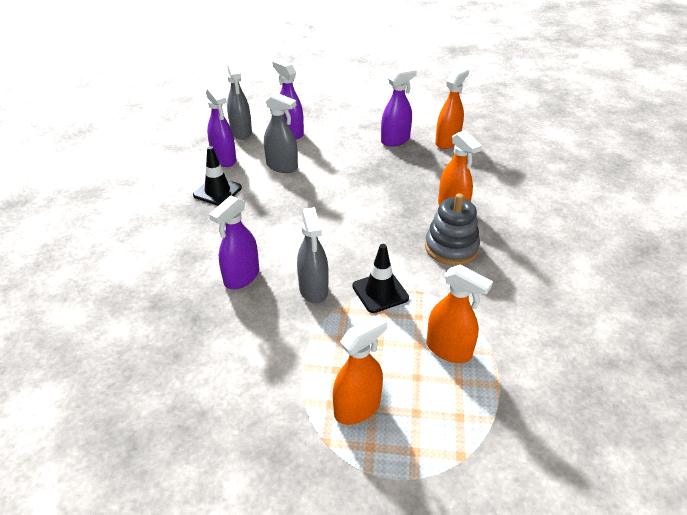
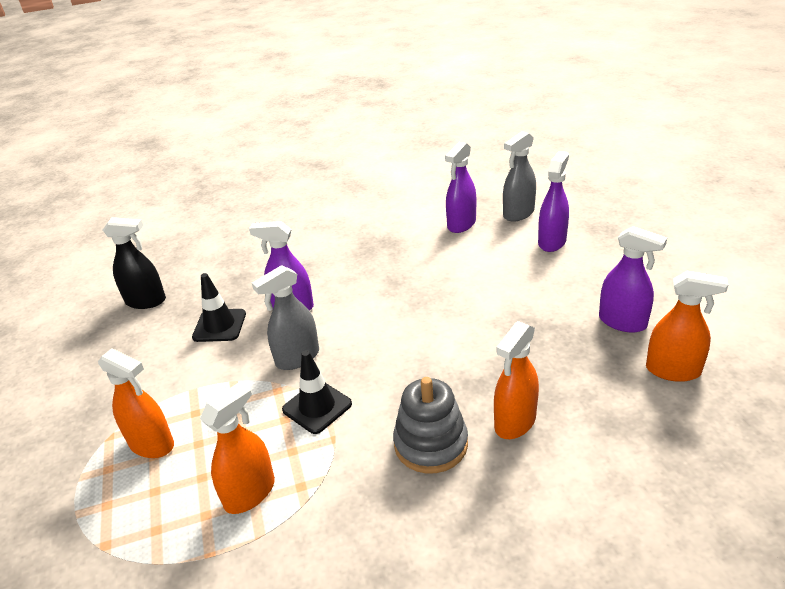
camera: 70 degrees right, 5 degrees down
black traffic cone [193,146,242,206] -> black traffic cone moved to [192,273,246,342]
grey spray bottle [264,92,298,173] -> none
orange spray bottle [427,265,493,363] -> orange spray bottle turned 150 degrees counterclockwise [200,381,275,514]
none -> black spray bottle [103,217,166,309]

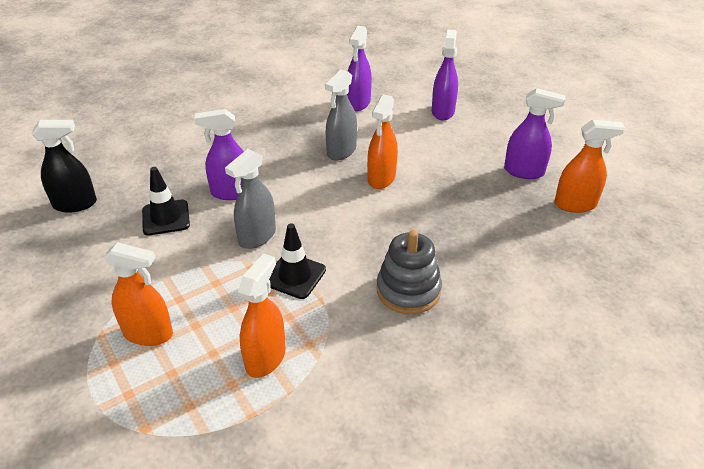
camera: 20 degrees left, 5 degrees up
orange spray bottle [494,321,539,439] -> orange spray bottle moved to [367,94,398,189]
grey spray bottle [503,131,536,222] -> grey spray bottle moved to [325,69,357,161]

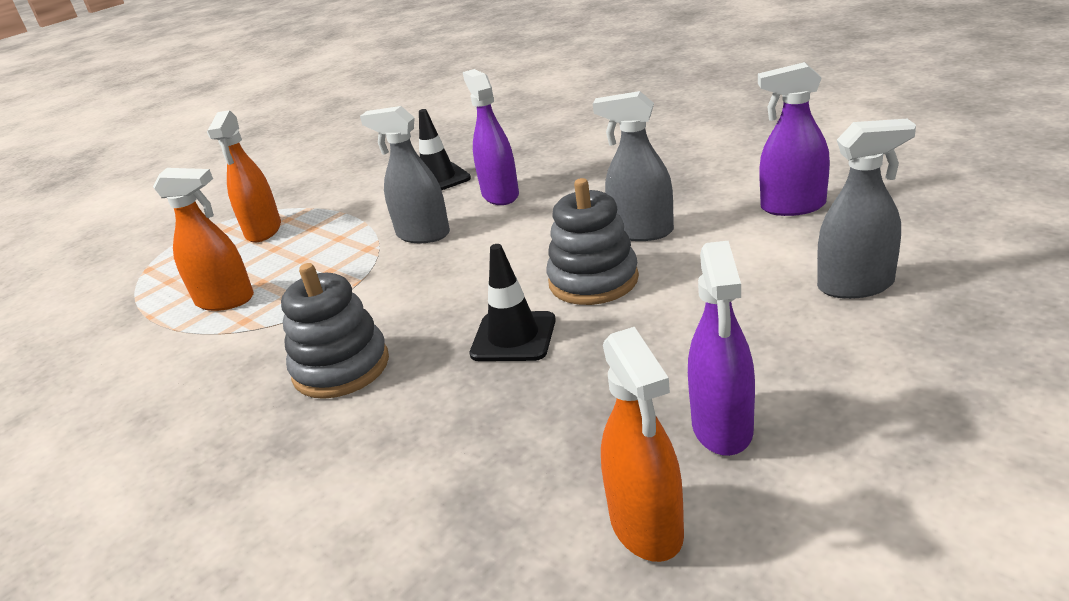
camera: 80 degrees right, 10 degrees down
black spray bottle [32,120,97,213] -> none
black traffic cone [269,223,326,299] -> black traffic cone moved to [469,244,556,361]
orange spray bottle [367,94,398,189] -> grey stacking toy [546,178,639,305]
purple spray bottle [432,29,458,120] -> grey spray bottle [817,119,916,299]

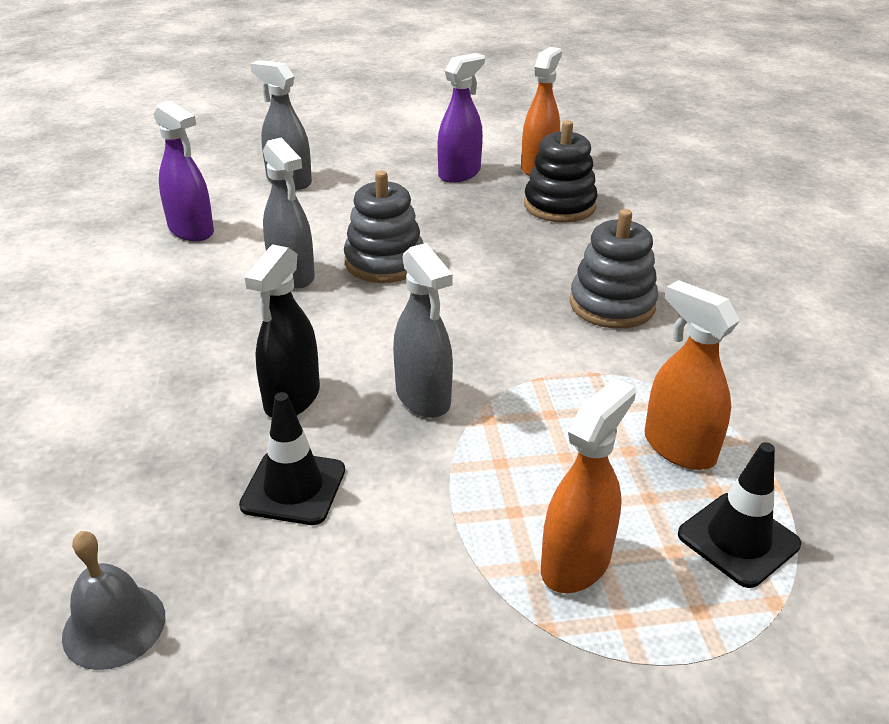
camera: 145 degrees left, 5 degrees up
purple spray bottle [463,69,519,205] -> black spray bottle [244,244,320,417]
black traffic cone [469,244,556,361] -> black traffic cone moved to [678,442,801,588]
none -> grey bell [62,531,165,670]
none -> black stacking toy [524,120,598,223]

